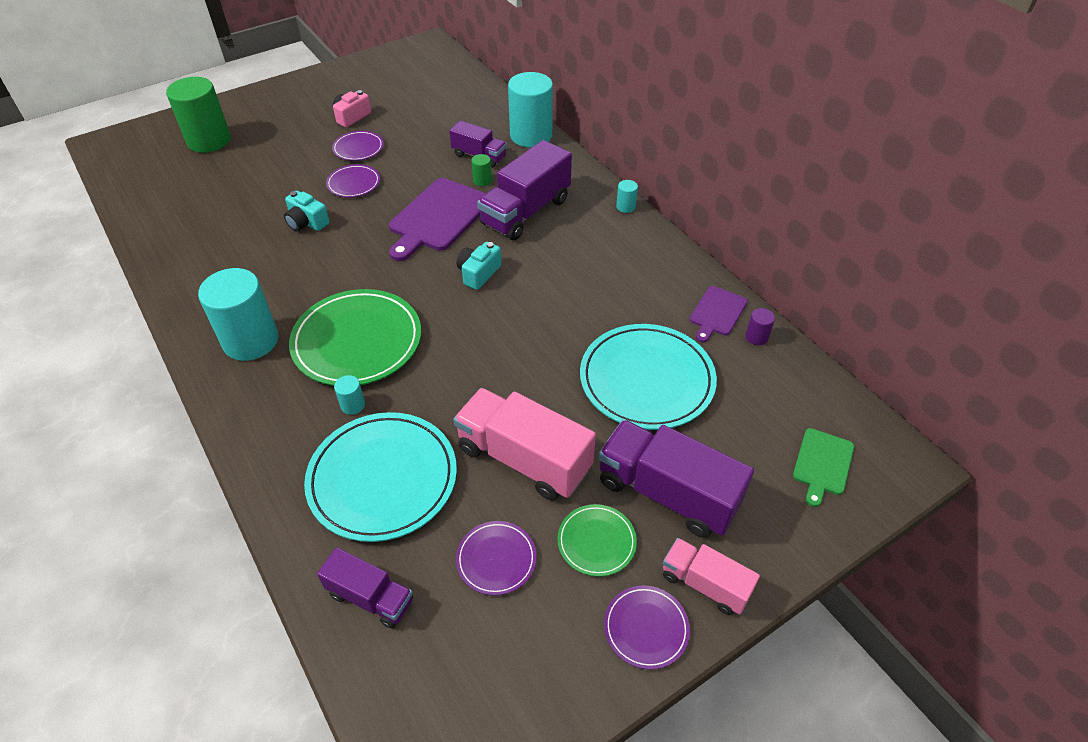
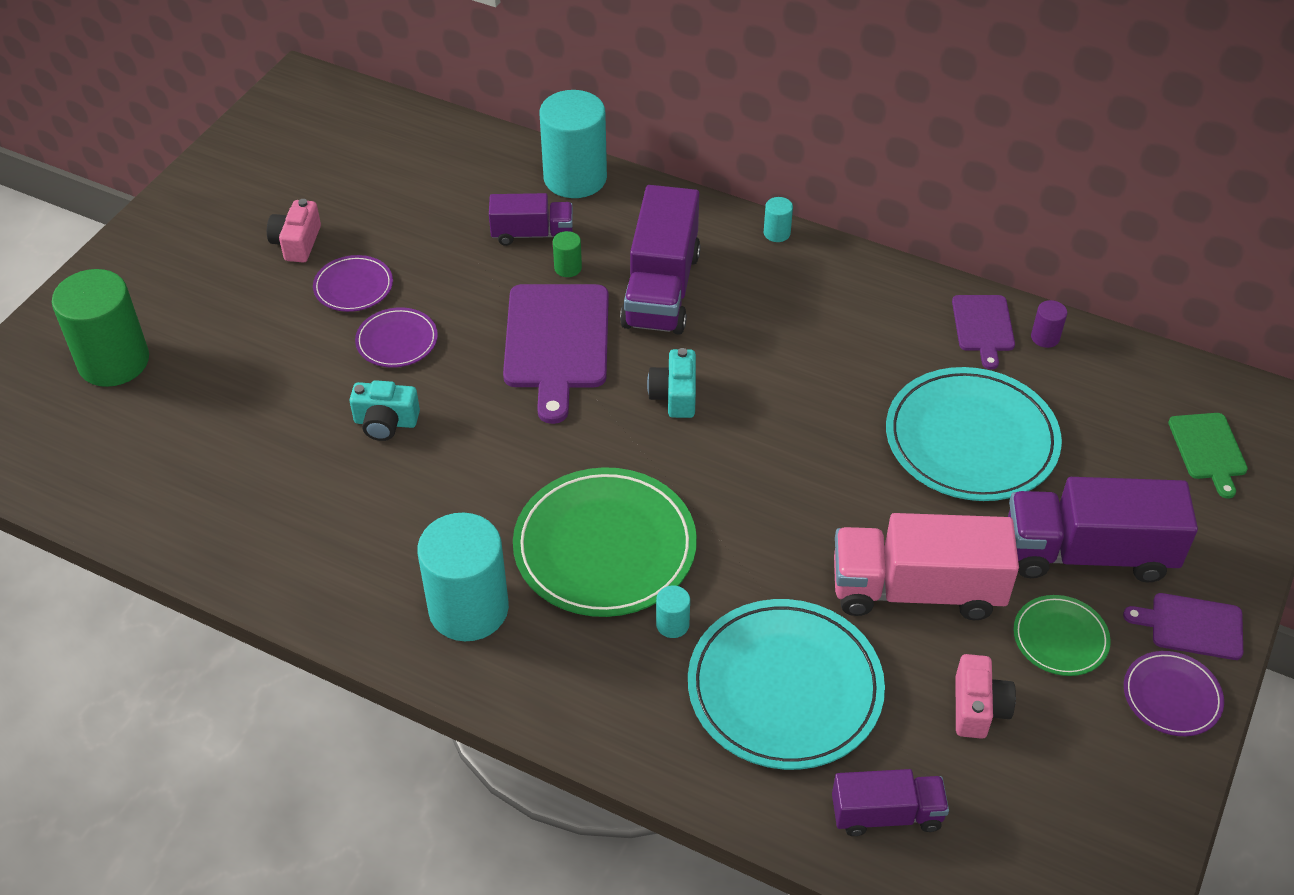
camera: 30 degrees left, 0 degrees up
purple plate [456,521,536,595] -> pink camera [955,654,1016,739]
pink truck [663,538,760,615] -> purple cutting board [1123,593,1243,660]

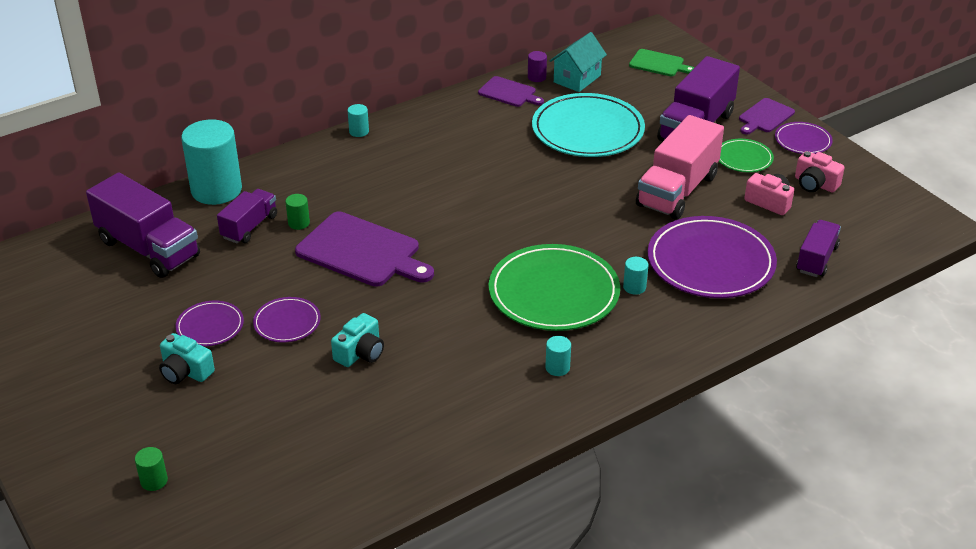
camera: 60 degrees left, 10 degrees down
green cylinder [52,269,149,387] -> green cylinder [135,447,168,491], size x0.41
pink camera [267,199,321,263] -> pink camera moved to [795,151,845,193]
turquoise cylinder [417,513,509,641] -> turquoise cylinder [545,336,571,376], size x0.41
purple truck [620,185,701,335] -> purple truck moved to [86,172,200,278]
turquoise camera [647,348,696,418] -> turquoise camera moved to [159,333,215,384]
turquoise plate [688,599,885,770] -> purple plate [648,216,777,298]
none -> turquoise house [550,32,607,92]

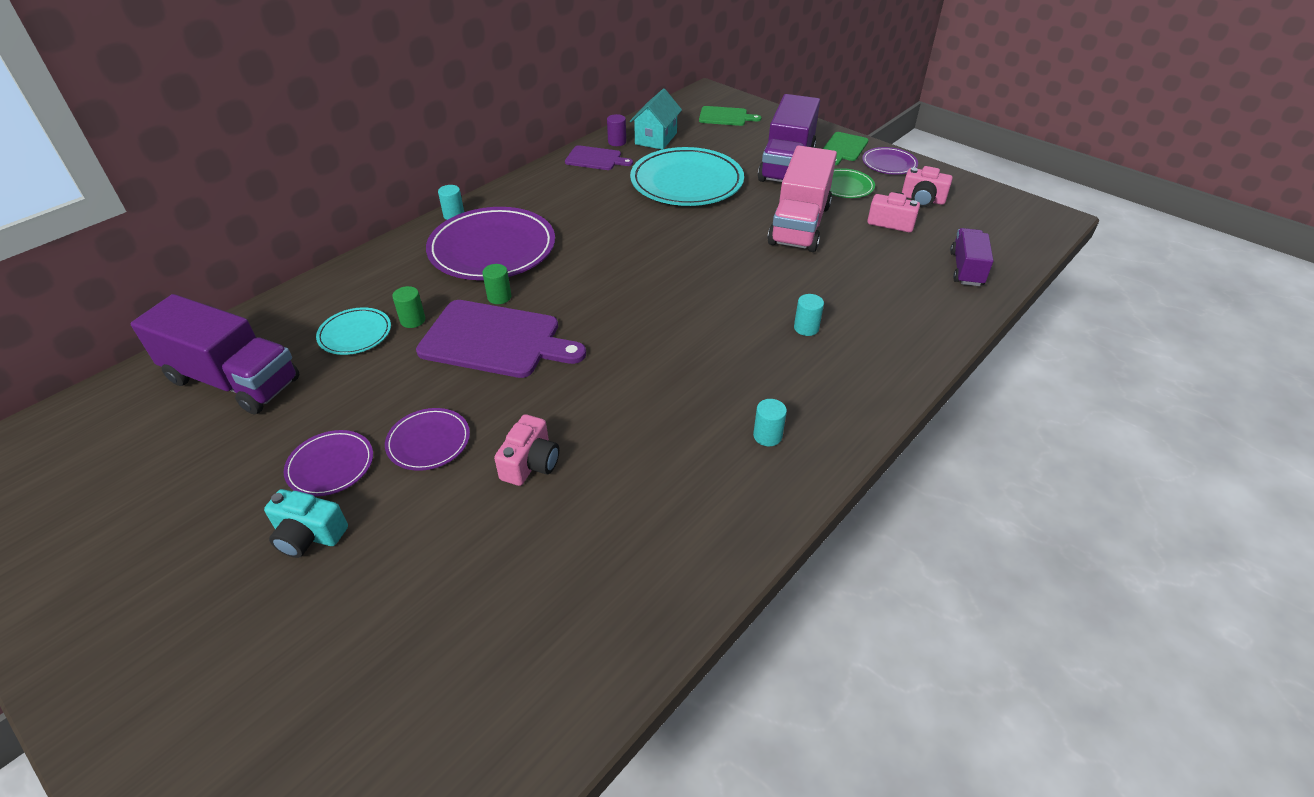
camera: 15 degrees left, 5 degrees up
green cylinder [135,447,168,491] -> green cylinder moved to [482,264,511,304]
turquoise cylinder [181,119,242,205] -> none
purple truck [217,189,277,243] -> turquoise plate [316,307,391,355]
turquoise camera [331,313,384,367] -> pink camera [494,414,559,486]
green plate [489,244,620,331] -> none
purple plate [648,216,777,298] -> purple plate moved to [426,207,555,280]
purple cutting board [739,98,795,134] -> green cutting board [823,132,868,165]

